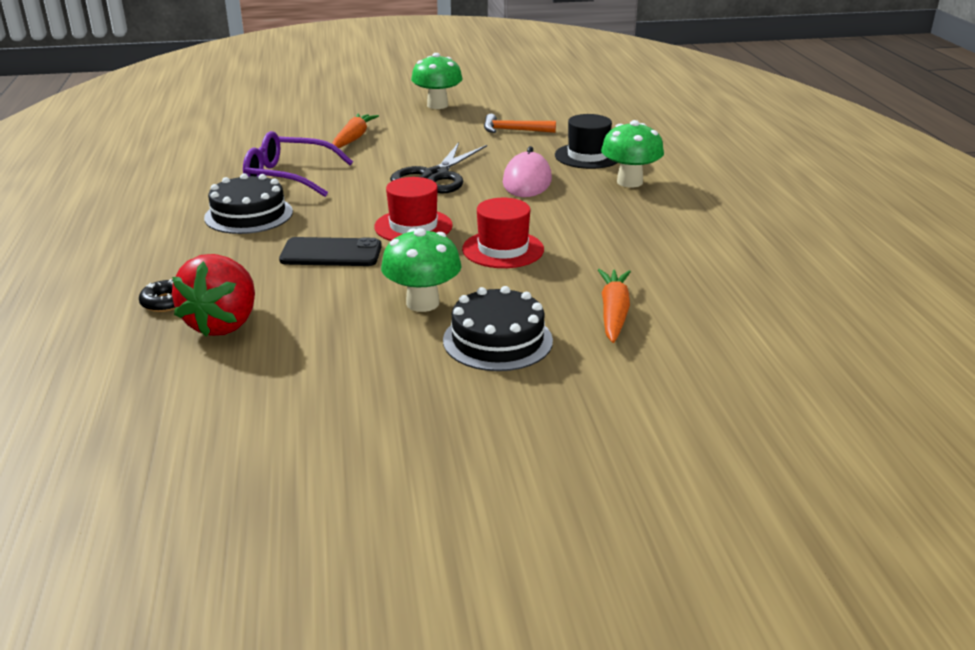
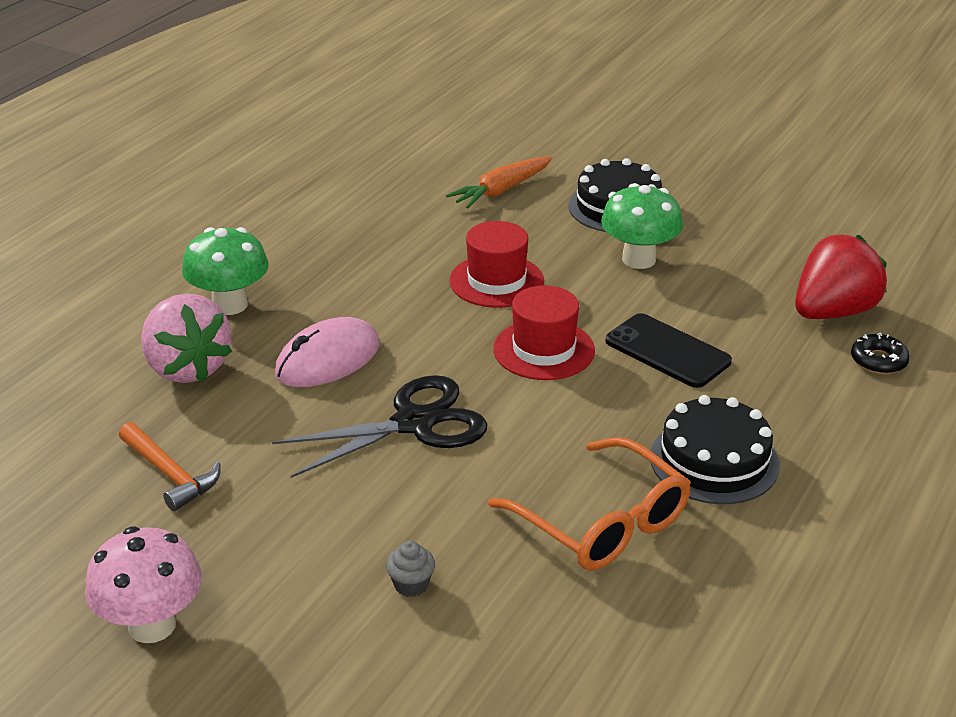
camera: 140 degrees left, 5 degrees up
purple glasses [243,131,353,197] -> orange glasses [488,437,691,571]
orange carrot [332,113,379,148] -> grey cupcake [386,541,435,597]
green mushroom [411,53,463,109] -> pink mushroom [85,526,202,643]
black hat [555,114,617,169] -> pink strawberry [141,294,232,383]

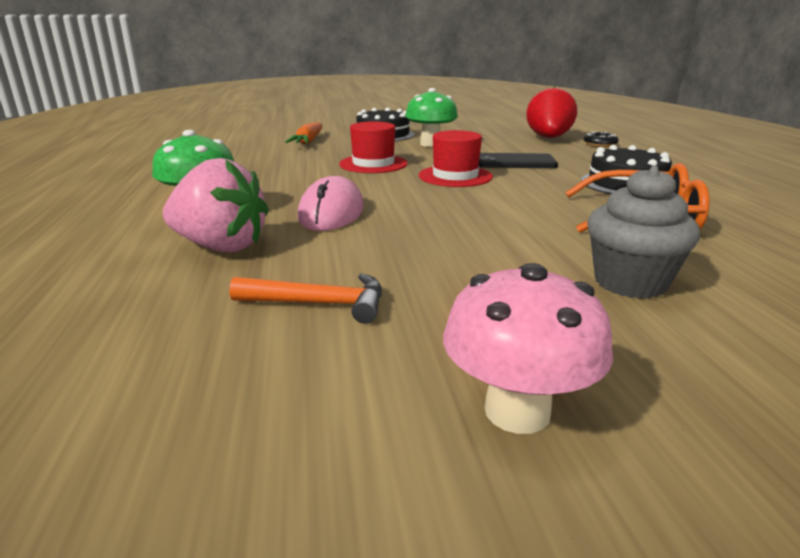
camera: 40 degrees left, 10 degrees down
black scissors [272,375,488,478] -> none
grey cupcake [386,541,435,597] -> grey cupcake [587,166,700,299], size x2.11

